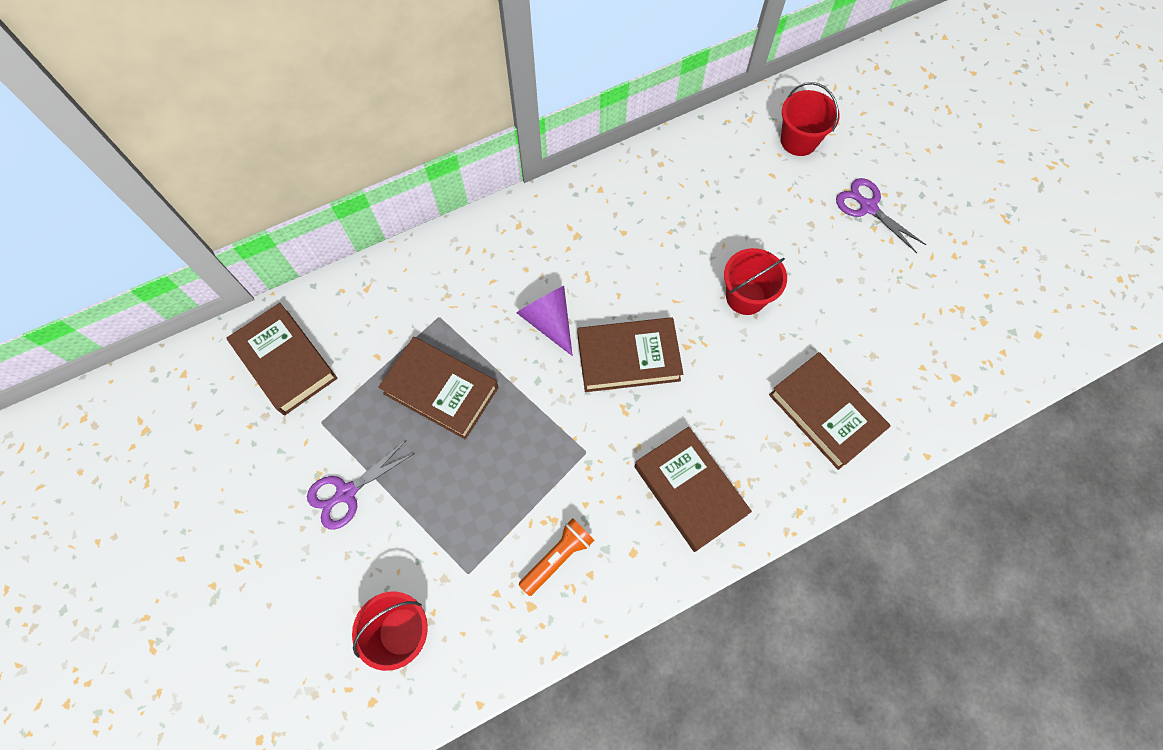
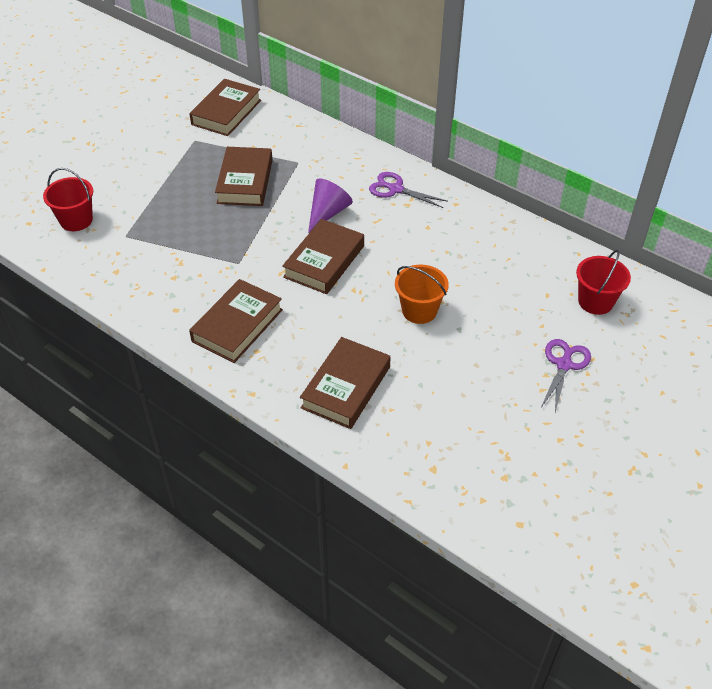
camera: 65 degrees right, 20 degrees down
purple scissors [307,441,415,530] -> purple scissors moved to [369,172,448,208]
orange flashlight [519,518,595,596] -> none
brown book [578,317,683,392] -> brown book turned 60 degrees clockwise [282,219,364,294]
red bucket [724,248,787,315] -> orange bucket [395,265,449,324]

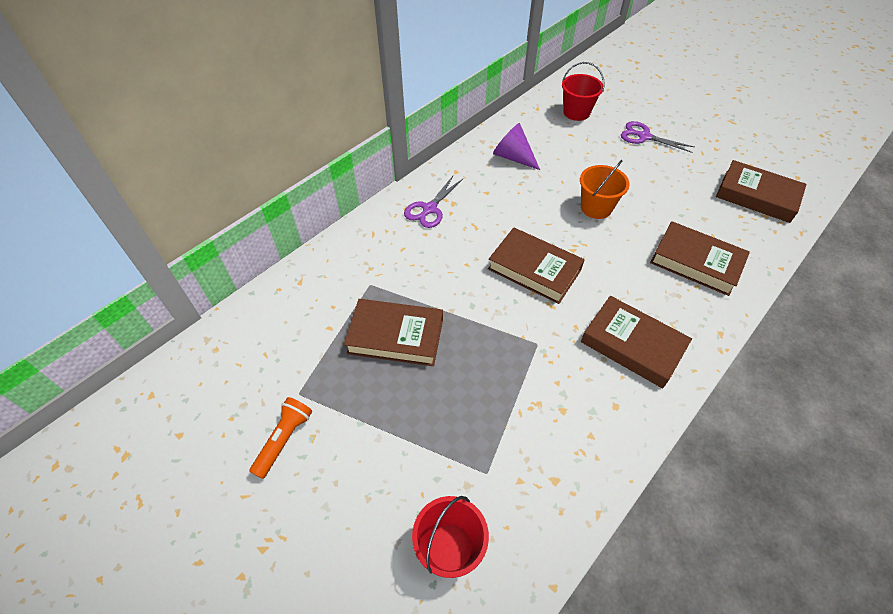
camera: 85 degrees left, 5 degrees up
brown book [189,79,261,136] -> brown book moved to [716,160,807,223]
purple cone [308,178,353,233] -> purple cone moved to [493,123,540,170]
none -> orange flashlight [249,397,312,479]

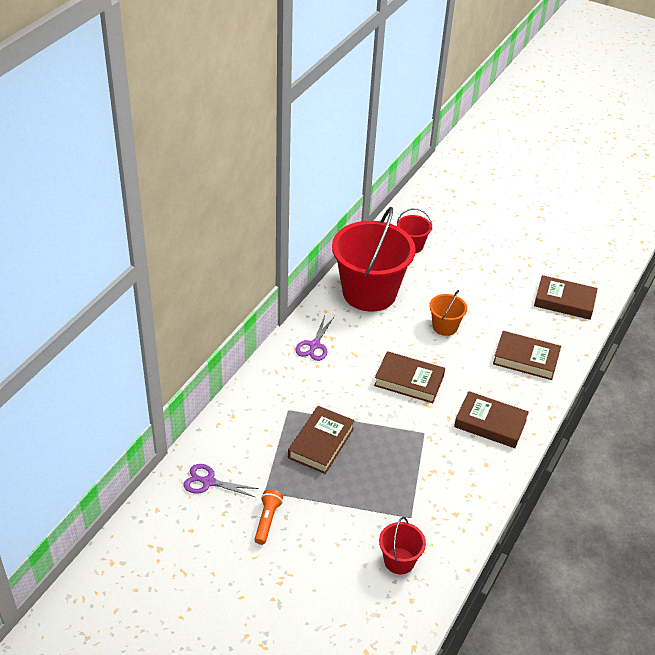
camera: 15 degrees left, 10 degrees down
brown book [344,299,443,366] -> brown book turned 60 degrees counterclockwise [288,406,355,474]
purple cone [493,123,540,170] -> red bucket [332,207,416,312]
purple scissors [621,121,694,153] -> purple scissors moved to [183,464,259,497]

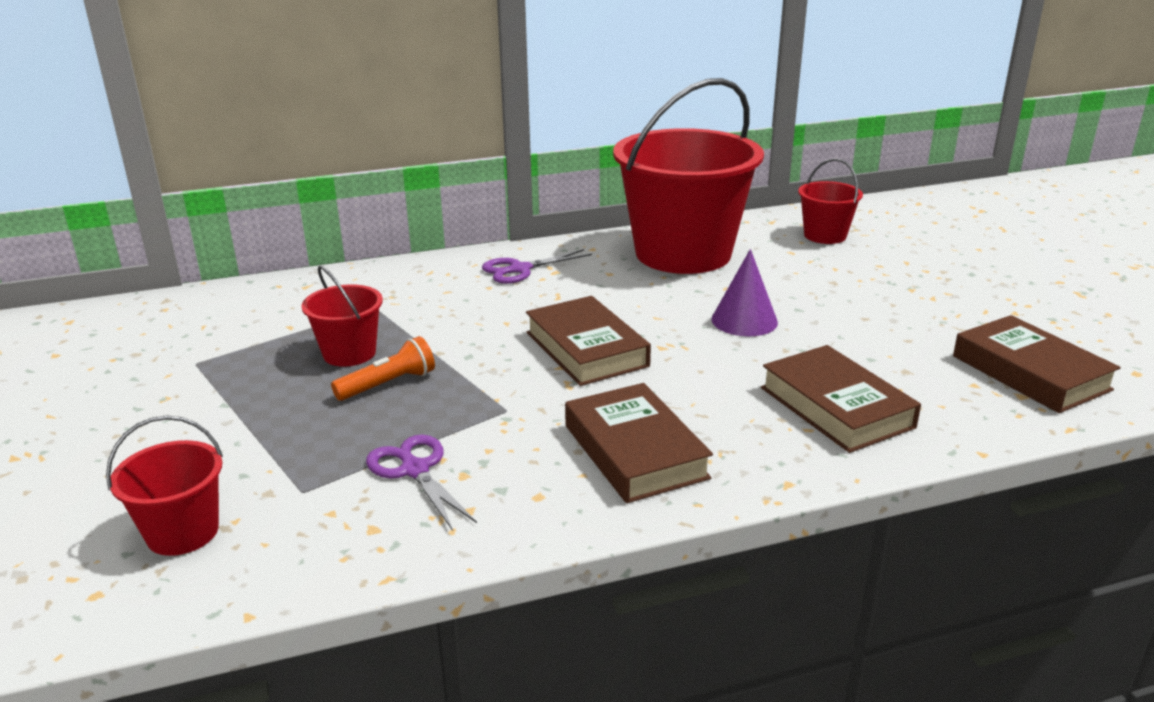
camera: 45 degrees right, 15 degrees down
purple scissors [183,464,259,497] -> purple scissors moved to [366,435,477,531]
orange flashlight [254,489,283,545] -> orange flashlight moved to [331,336,435,401]
brown book [288,406,355,474] -> red bucket [301,266,383,367]
orange bucket [429,290,467,336] -> purple cone [711,249,778,336]

